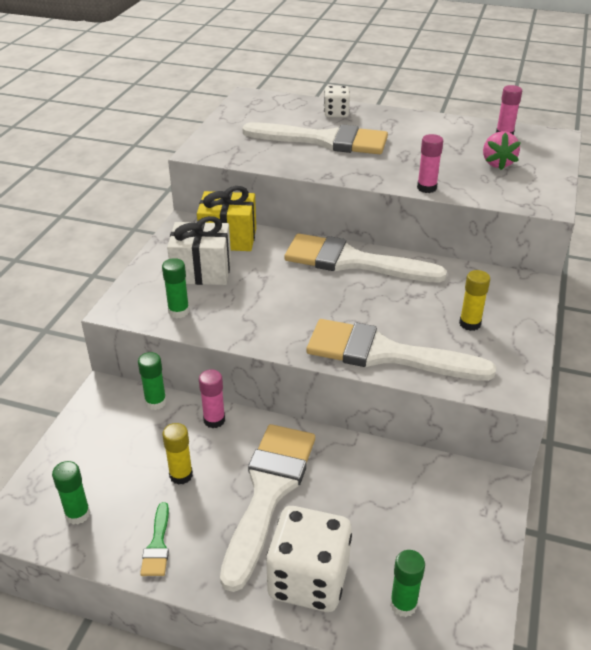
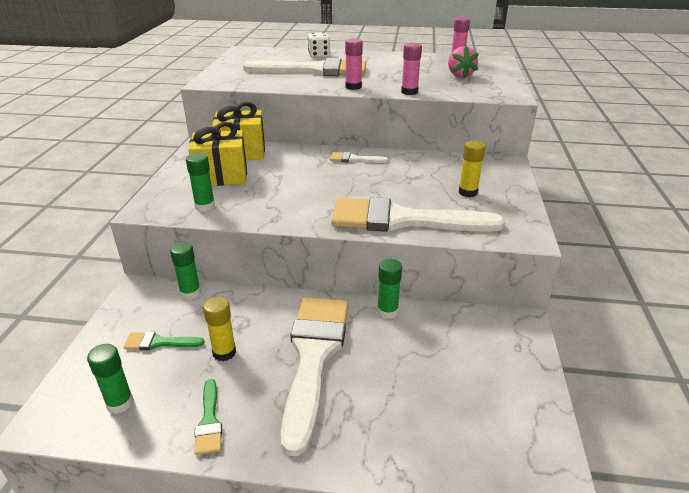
camera: 10 degrees left, 5 degrees down
white gift [167,216,231,285] -> yellow gift [188,122,247,186]
pink glue stick [199,370,225,428] -> pink glue stick moved to [345,39,363,90]
white dice [266,506,352,612] -> none
white brush [284,233,447,283] -> white brush [330,152,388,163], size x0.41
green glue stick [390,550,425,617] -> green glue stick moved to [377,259,402,319]
none -> green brush [124,332,205,350]

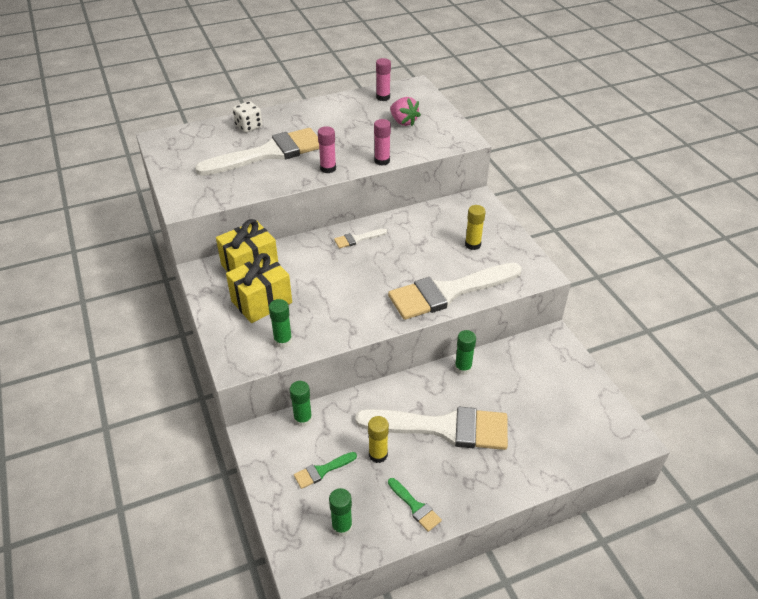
camera: 30 degrees left, 10 degrees up
white brush [281,297,349,456] -> white brush turned 120 degrees clockwise [355,407,508,450]

